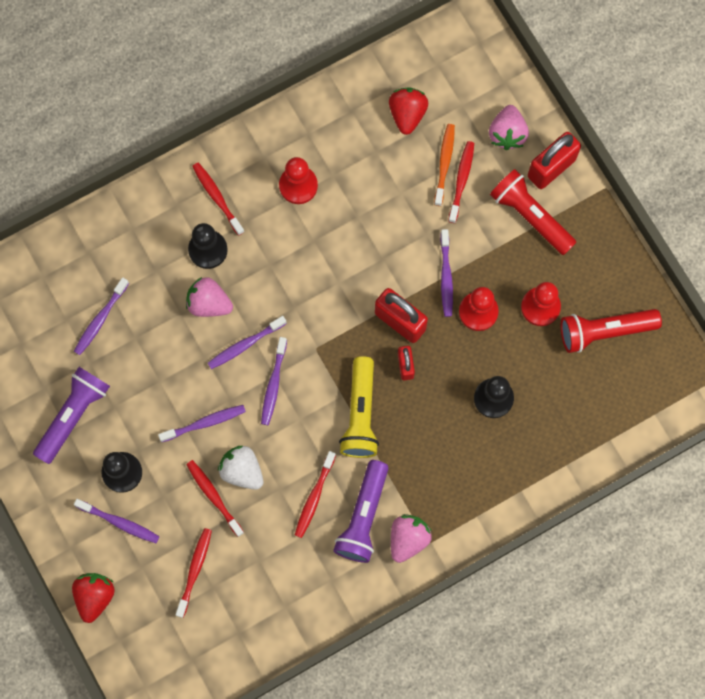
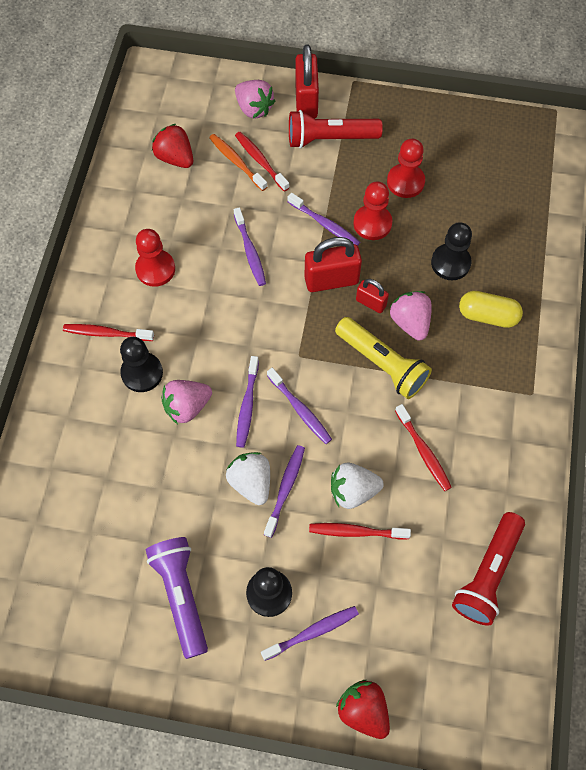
camera: 50 degrees left, 10 degrees down
purple toothbrush [74,277,129,355] -> purple toothbrush moved to [234,207,266,286]
red toothbrush [176,528,212,618] -> none
purple flashlight [333,460,389,563] -> none
pink strawberry [391,514,432,563] -> pink strawberry moved to [390,291,432,341]
red flashlight [561,309,662,353] -> red flashlight moved to [452,512,525,626]
none -> white strawberry [226,452,270,505]
none -> yellow capsule [459,291,523,328]

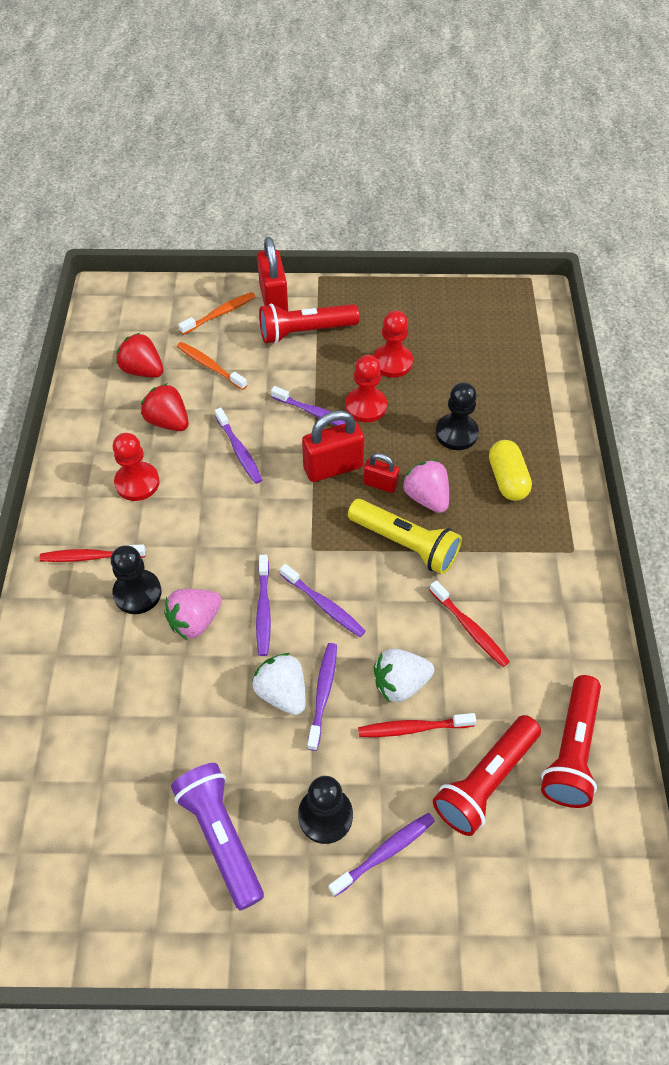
camera: 10 degrees left, 10 degrees down
pink strawberry [235,80,275,118] -> orange toothbrush [178,292,256,335]
red toothbrush [235,132,290,192] -> none
red strawberry [336,680,390,739] -> red strawberry moved to [141,383,189,431]
yellow capsule [459,291,523,328] -> yellow capsule turned 75 degrees clockwise [489,440,532,501]
none -> red flashlight [433,715,541,836]

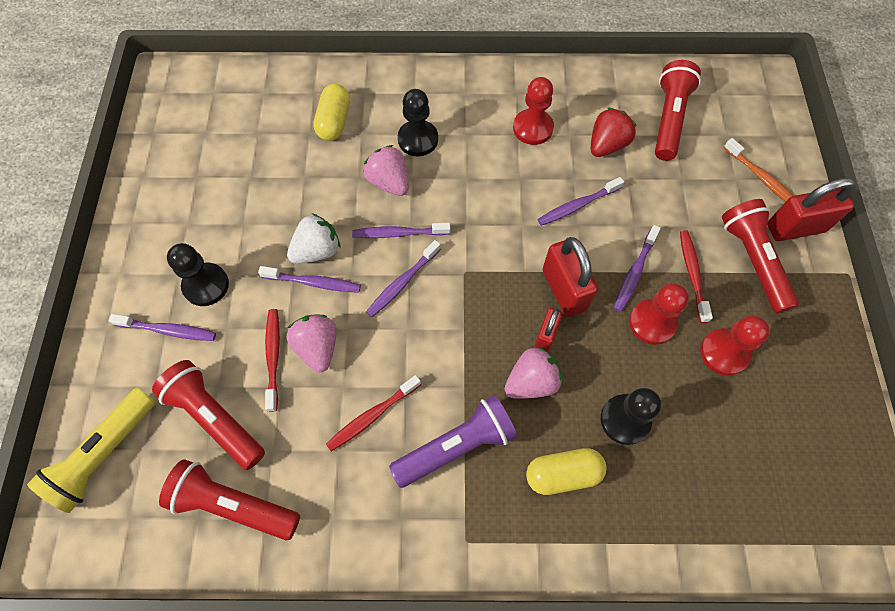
camera: 90 degrees right, 10 degrees up
red toothbrush [40,544,146,562] -> red toothbrush moved to [680,230,713,323]
red strawberry [116,333,164,377] -> red flashlight [655,60,701,161]
purple flashlight [171,763,264,910] -> purple flashlight moved to [389,395,517,488]
orange toothbrush [177,342,247,390] -> none
purple toothbrush [328,813,435,897] -> purple toothbrush turned 45 degrees counterclockwise [109,314,216,341]
yellow flashlight [348,499,462,575] -> yellow flashlight moved to [27,388,156,513]
white strawberry [374,649,434,702] -> pink strawberry [287,314,337,373]
none -> yellow capsule [313,84,350,141]

